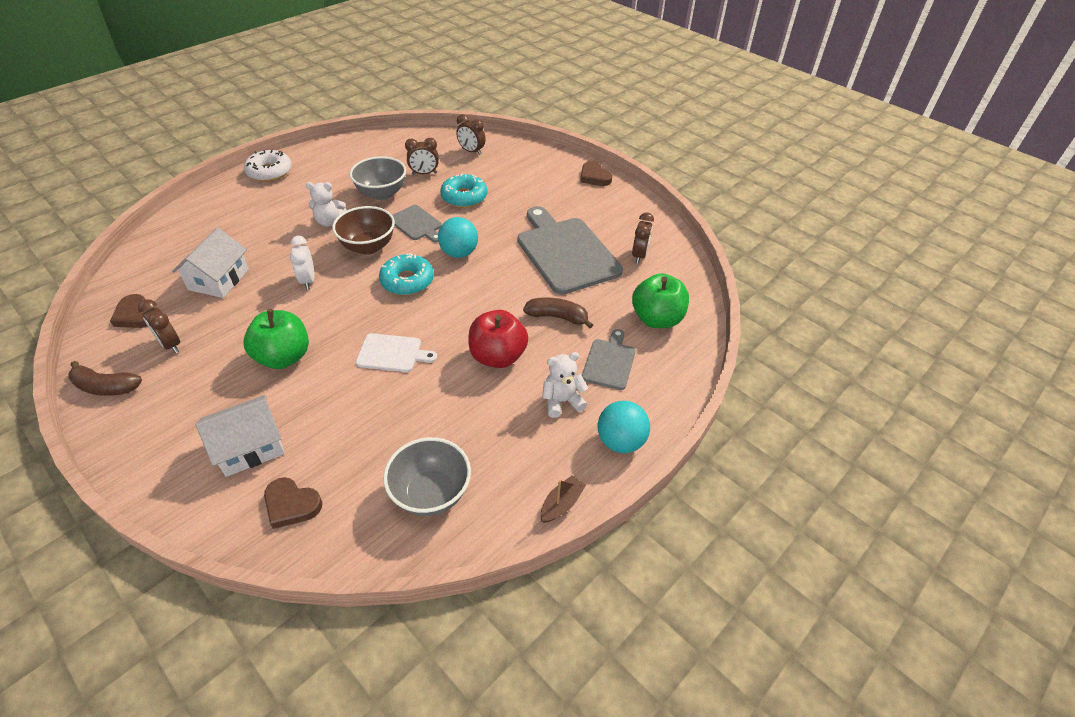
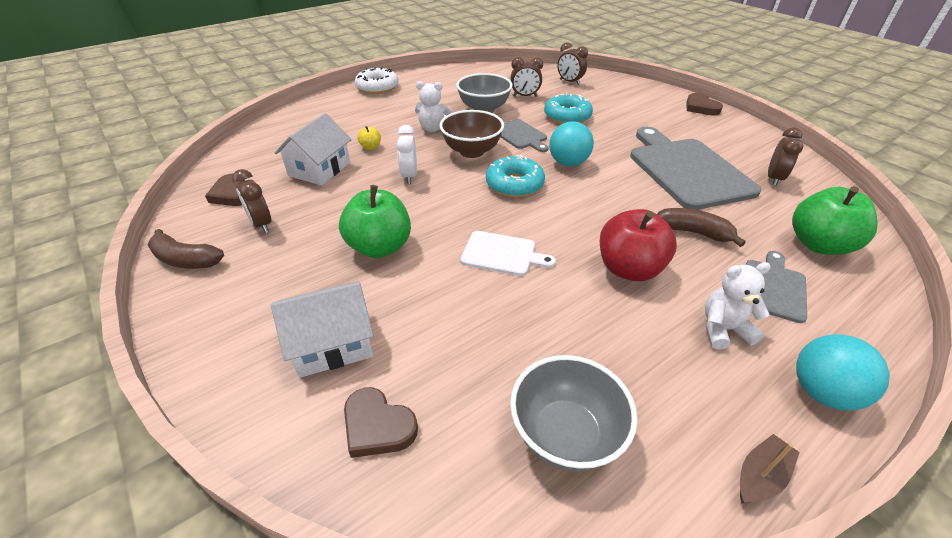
camera: 10 degrees right, 5 degrees down
none -> yellow apple [358,126,381,150]

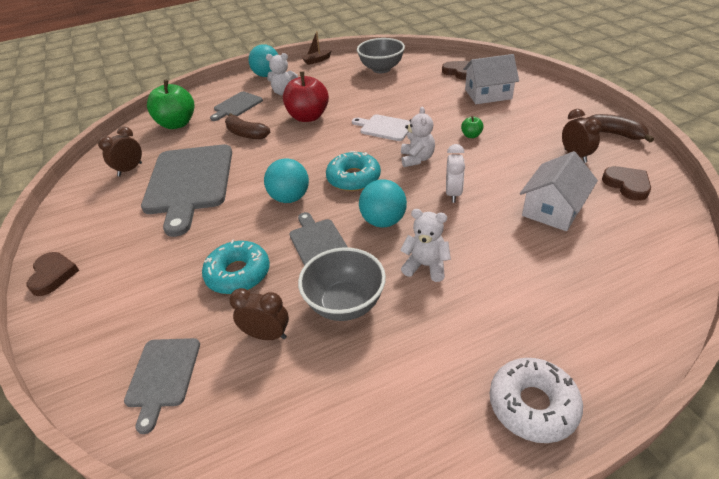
camera: 165 degrees left, 0 degrees up
green apple [339,185,411,258] -> green apple [461,116,484,138], size x0.44
yellow apple [358,126,381,150] -> none
brown bowl [440,110,504,158] -> turquoise ball [359,179,407,228]
brown clock [557,42,588,85] -> grey cutting board [124,338,200,434]
none -> white teddy bear [401,107,435,167]

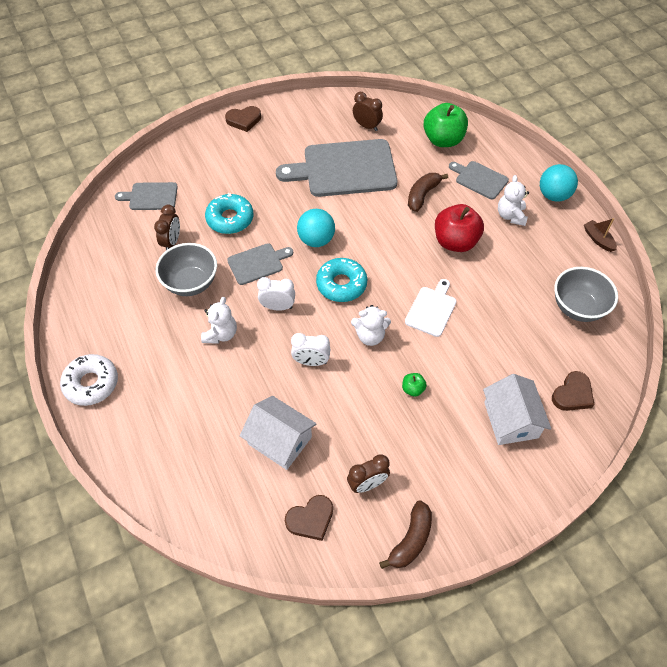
camera: 85 degrees right, 15 degrees up
turquoise ball [359,179,407,228] -> white clock [257,277,295,311]

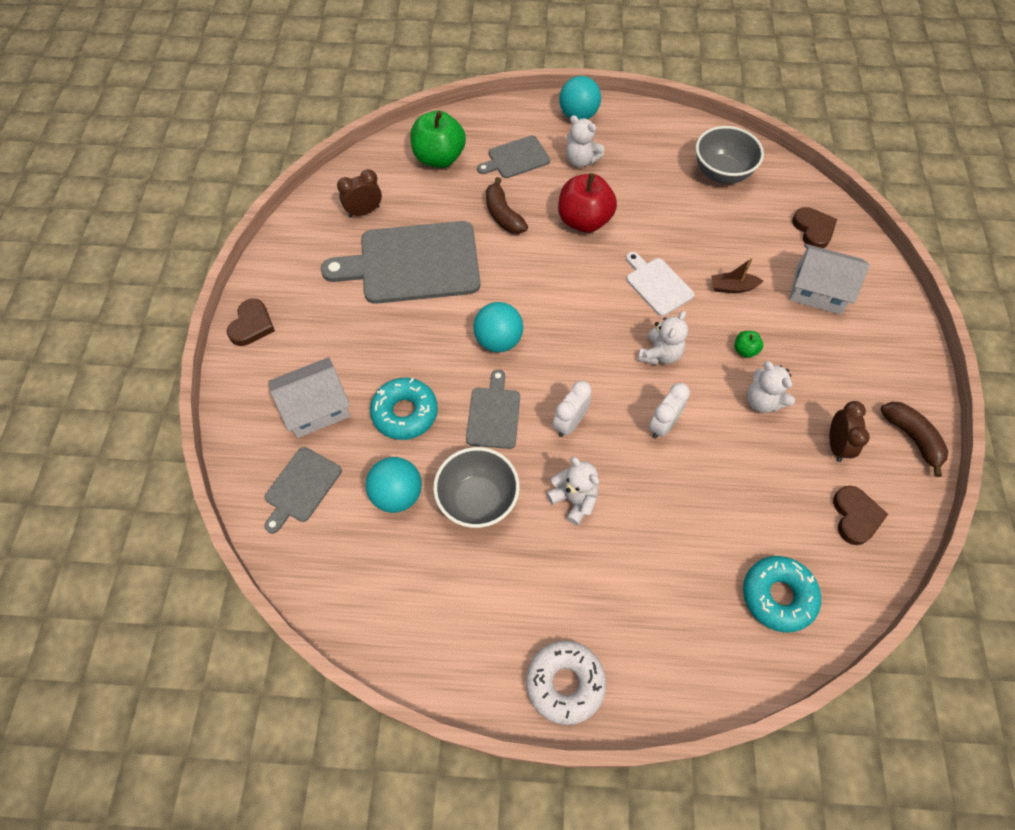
camera: 60 degrees left, 5 degrees up
brown clock [154,205,180,250] -> turquoise ball [366,457,422,513]
white house [240,396,317,470] -> white house moved to [269,357,351,438]
grey cutting board [276,139,397,197] -> grey cutting board turned 60 degrees clockwise [321,221,480,304]
turquoise donut [316,258,367,302] -> turquoise donut moved to [743,556,821,633]
brown boat [584,218,617,252] -> brown boat moved to [711,258,763,293]
none -> white teddy bear [747,361,795,413]

